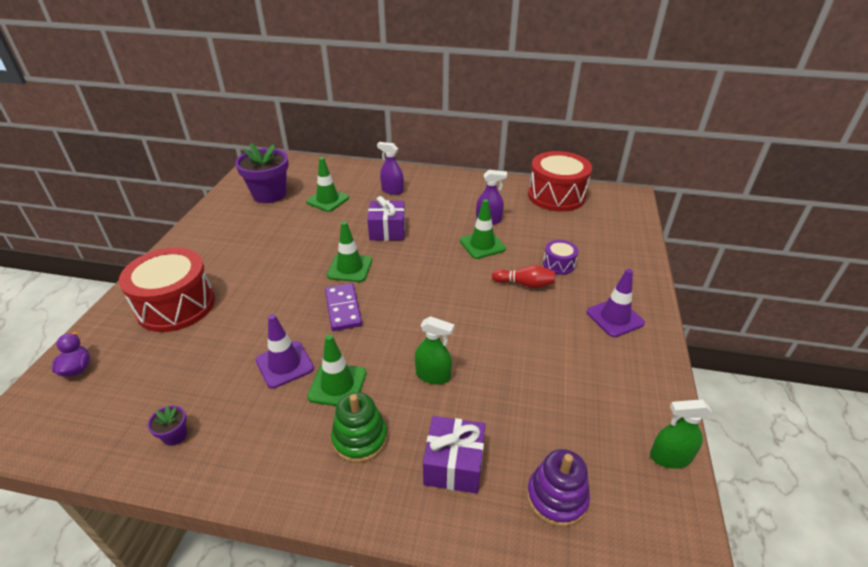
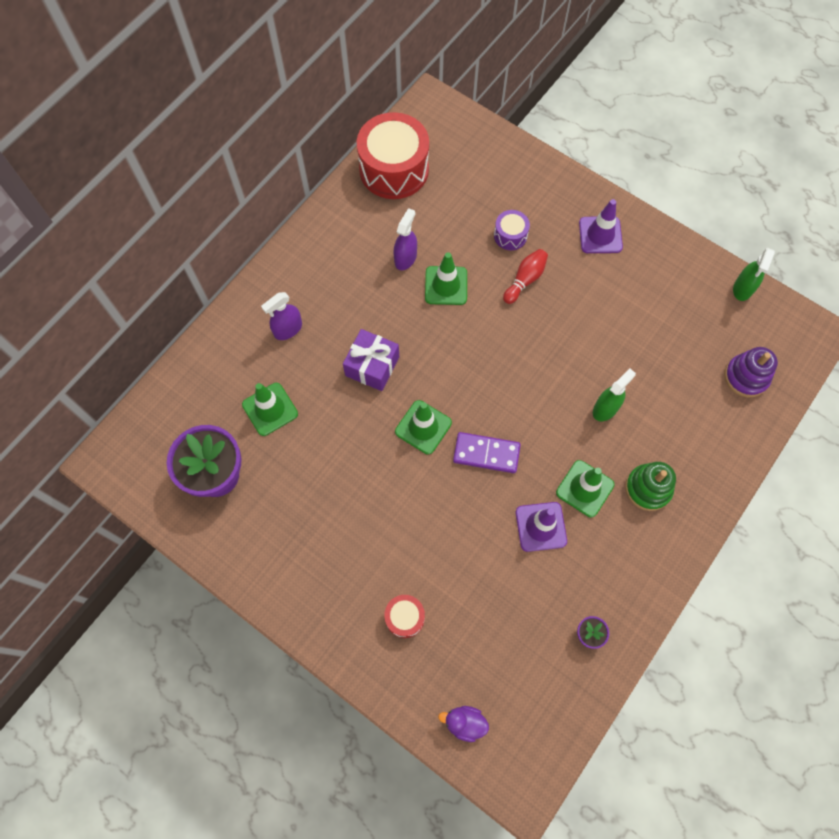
camera: 65 degrees left, 30 degrees up
red drum [119,247,215,332] -> red drum [384,595,425,638], size x0.47
purple gift [423,416,485,494] -> none

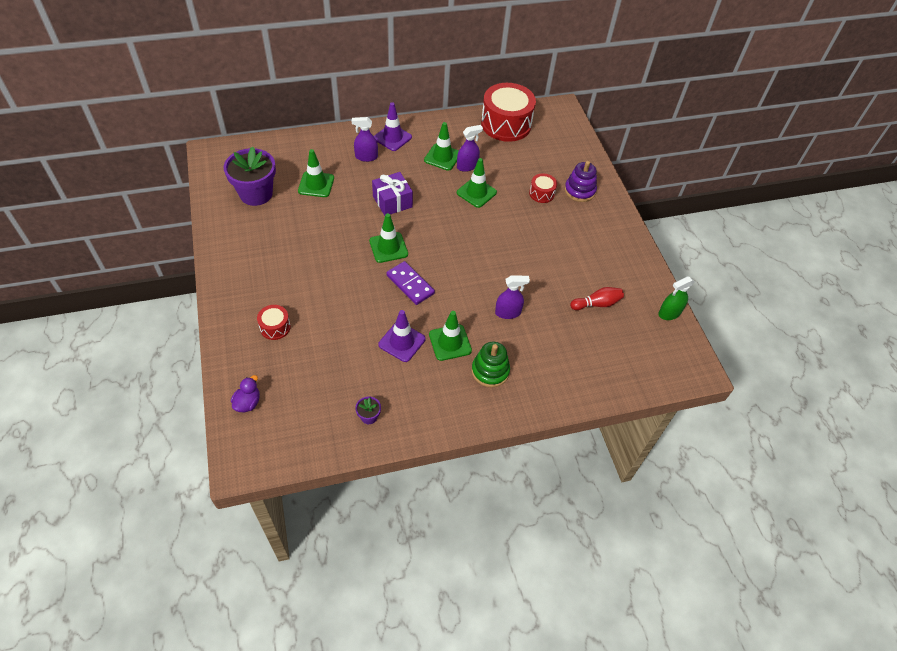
camera: 35 degrees right, 15 degrees down
purple duck [438,706,489,742] -> purple duck turned 60 degrees clockwise [231,375,260,412]
purple drum [494,210,530,250] -> red drum [529,173,557,203]
red bowling pin [503,249,548,304] -> red bowling pin moved to [570,287,624,310]
purple traffic cone [579,199,623,253] -> purple traffic cone moved to [374,102,412,151]
green spray bottle [593,368,636,421] -> purple spray bottle [495,275,530,319]
purple stacking toy [724,347,778,397] -> purple stacking toy moved to [564,161,597,202]
none -> green traffic cone [424,122,459,171]

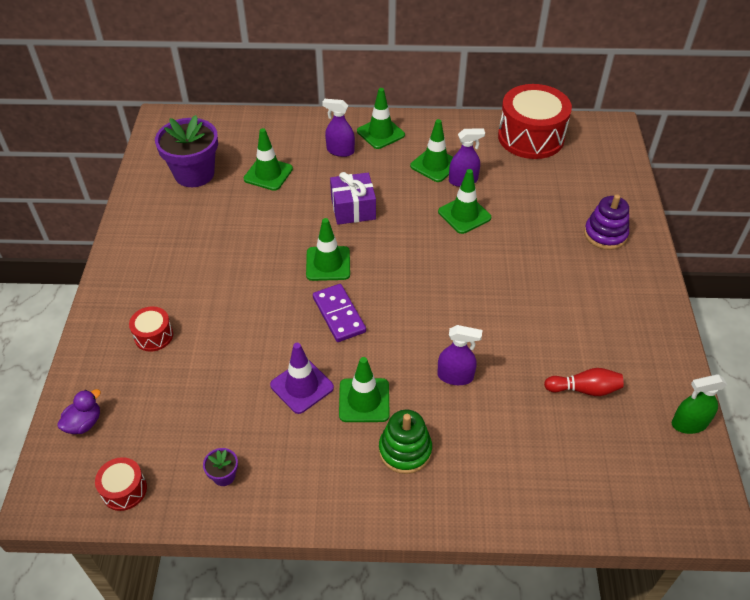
camera: 20 degrees right, 5 degrees down
purple traffic cone [374,102,412,151] -> green traffic cone [357,88,405,149]
red drum [529,173,557,203] -> red drum moved to [95,457,147,511]

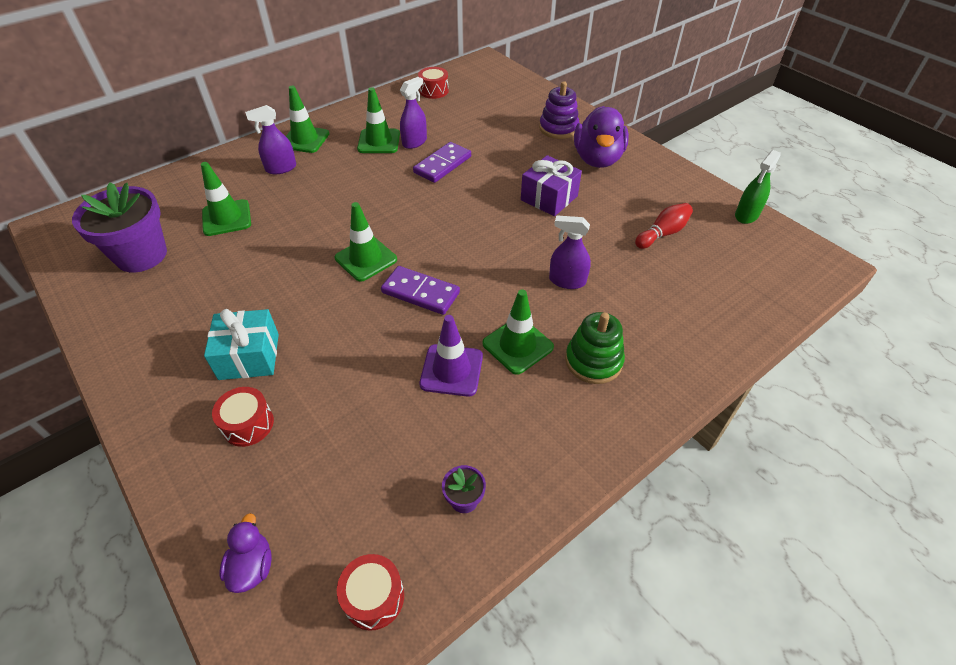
camera: 40 degrees left, 0 degrees up
purple gift [330,172,376,225] -> purple gift moved to [521,155,582,216]
purple spray bottle [437,325,482,385] -> purple spray bottle turned 135 degrees counterclockwise [549,215,591,289]
green traffic cone [438,169,491,234] -> purple domino [413,142,471,183]
red drum [498,84,572,159] -> red drum [418,67,449,99], size x0.47
none -> turquoise gift [204,309,279,380]
none -> purple duck [574,106,629,168]

